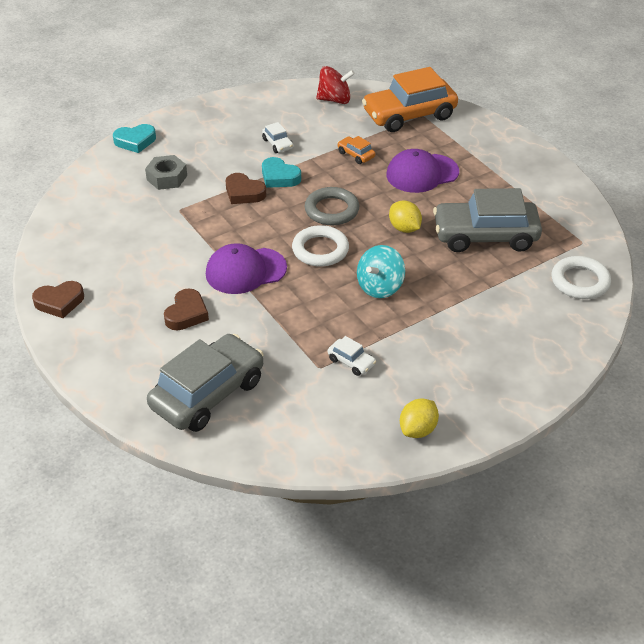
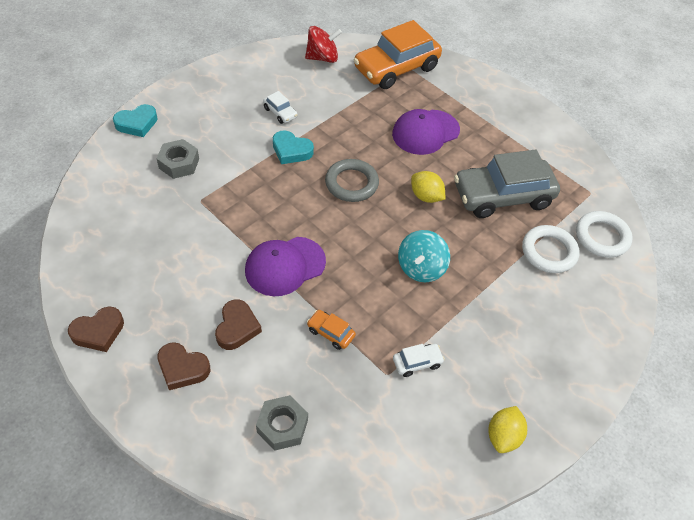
camera: 15 degrees left, 10 degrees up
grey car [147,334,264,432] -> grey nut [256,395,308,451]
brown heart [226,173,266,204] -> brown heart moved to [157,342,211,390]
white ring [292,225,349,267] -> white ring moved to [522,225,580,273]
white car [328,336,376,376] -> white car turned 45 degrees counterclockwise [393,344,445,377]
orange car [338,136,375,164] -> orange car moved to [307,310,356,350]

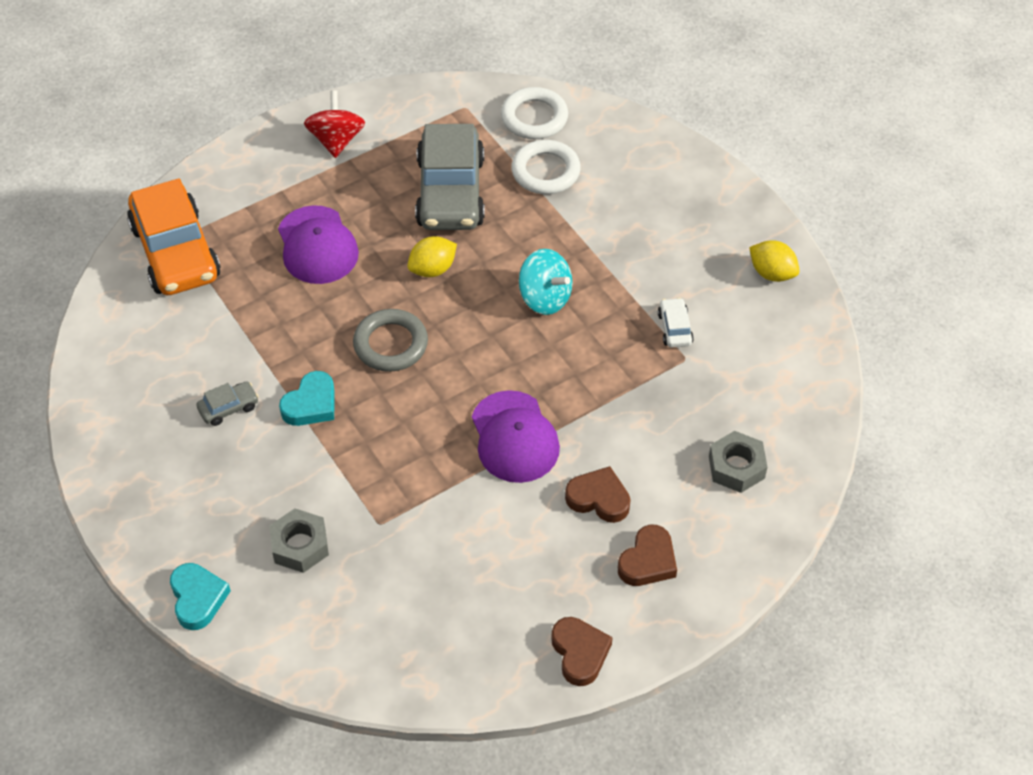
camera: 75 degrees left, 0 degrees up
white car [263,91,297,124] -> grey car [196,381,259,426]
red spinning top [305,26,342,63] -> red spinning top moved to [304,90,365,158]
orange car [307,310,356,350] -> none

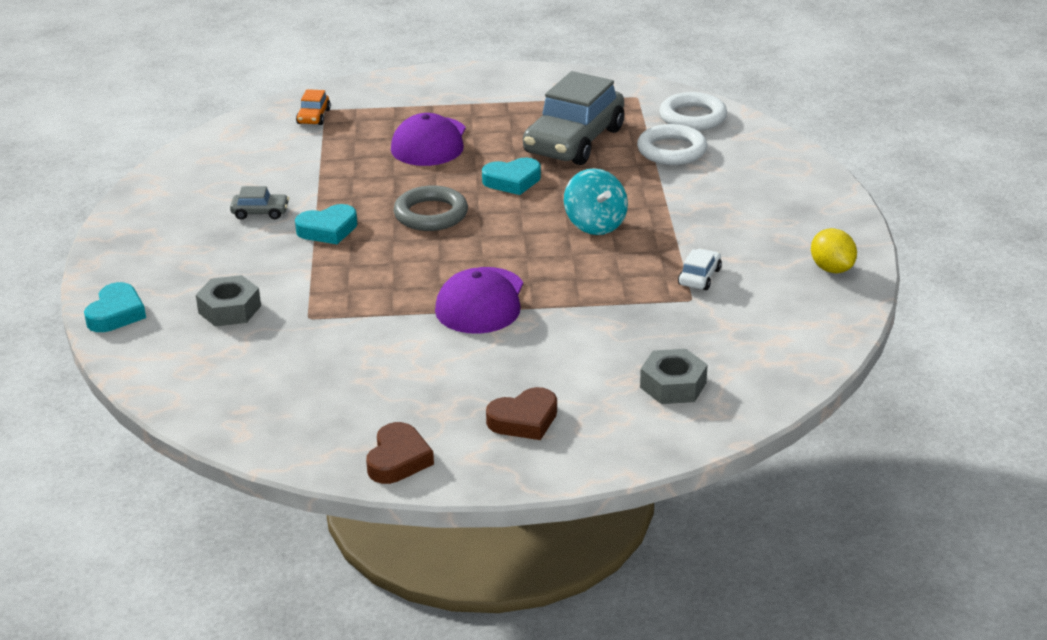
camera: 30 degrees right, 20 degrees down
orange car [127,178,221,295] -> orange car [296,89,331,125], size x0.42
red spinning top [304,90,365,158] -> none
yellow lemon [407,236,457,277] -> turquoise heart [482,158,541,195]
brown heart [565,466,631,523] -> none

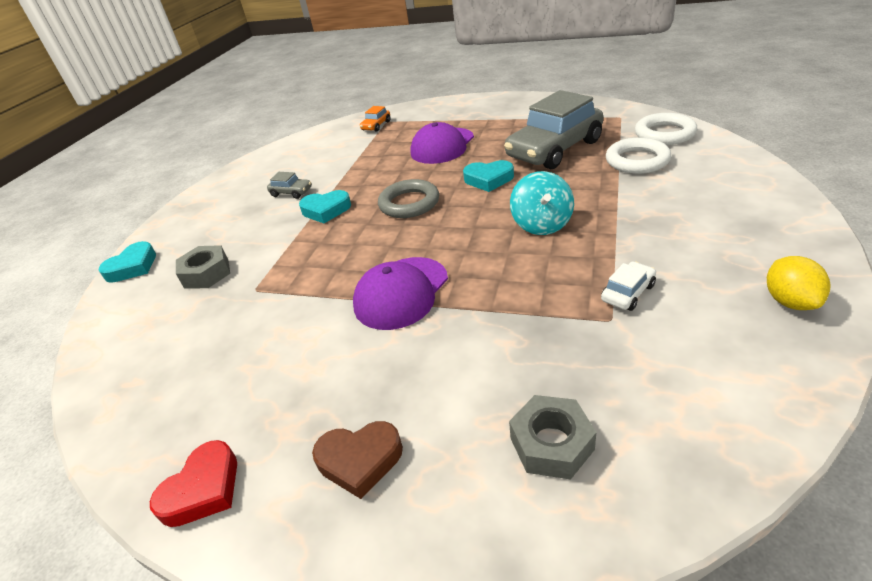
camera: 25 degrees right, 5 degrees up
brown heart [366,422,434,484] -> red heart [150,440,237,527]

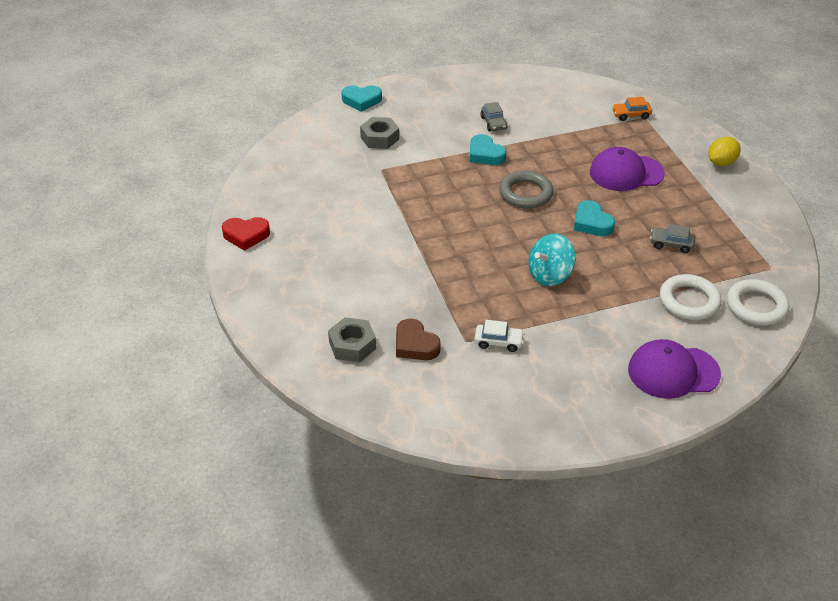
camera: 50 degrees right, 5 degrees up
brown heart [312,421,403,499] -> brown heart moved to [396,319,441,360]
purple cap [353,257,448,330] -> purple cap moved to [628,339,721,399]
grey car [504,90,603,169] -> grey car [650,224,695,253], size x0.42
yellow lemon [767,256,831,310] -> yellow lemon moved to [708,137,741,166]

